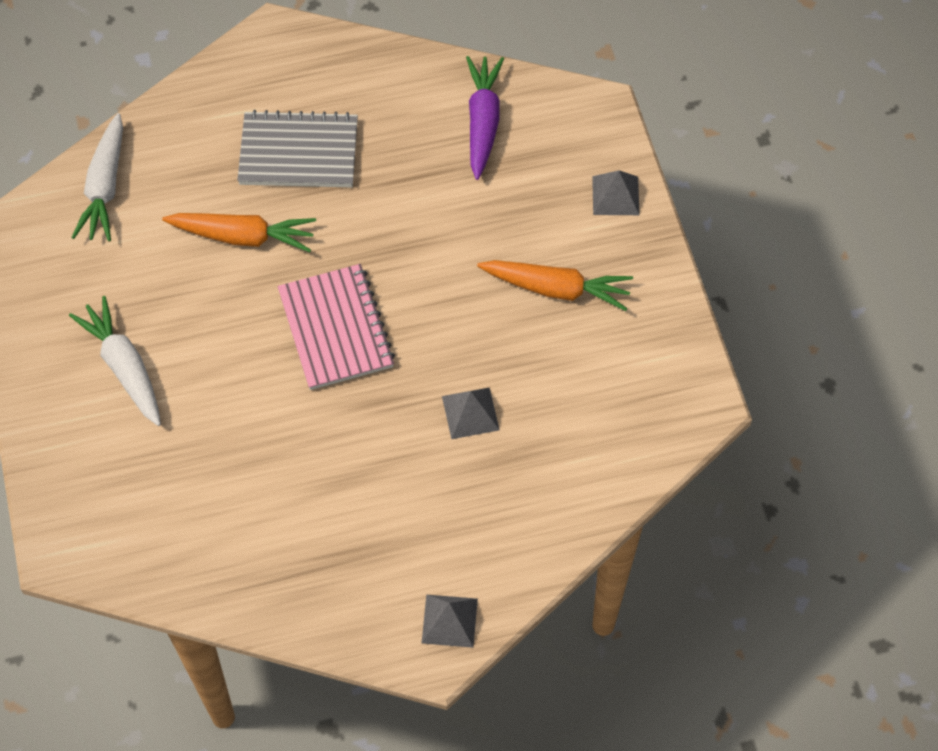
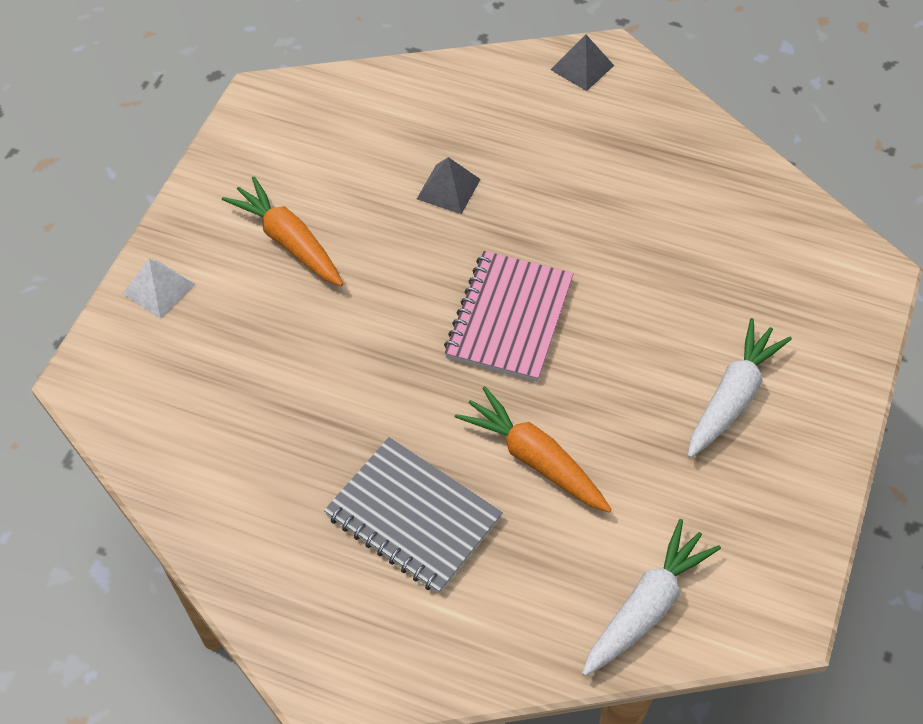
camera: 145 degrees left, 5 degrees down
white carrot [69,296,161,426] -> white carrot turned 150 degrees counterclockwise [688,318,792,458]
purple carrot [466,56,504,180] -> none
grey pyramid [592,170,640,215] -> white pyramid [122,259,195,319]

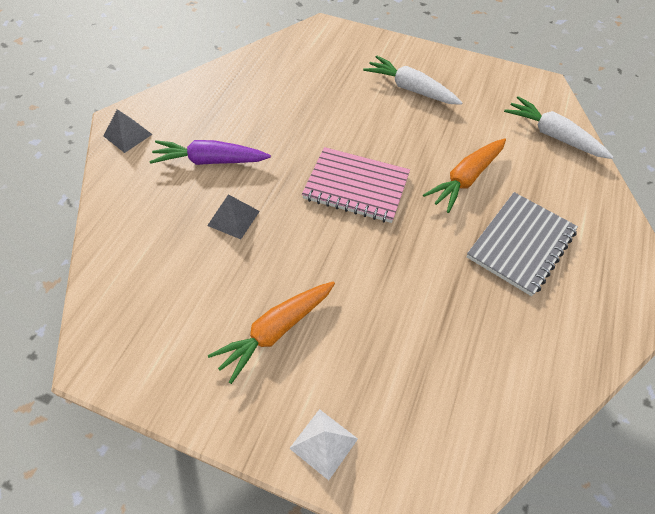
camera: 90 degrees left, 0 degrees up
none -> purple carrot [149,140,271,165]

